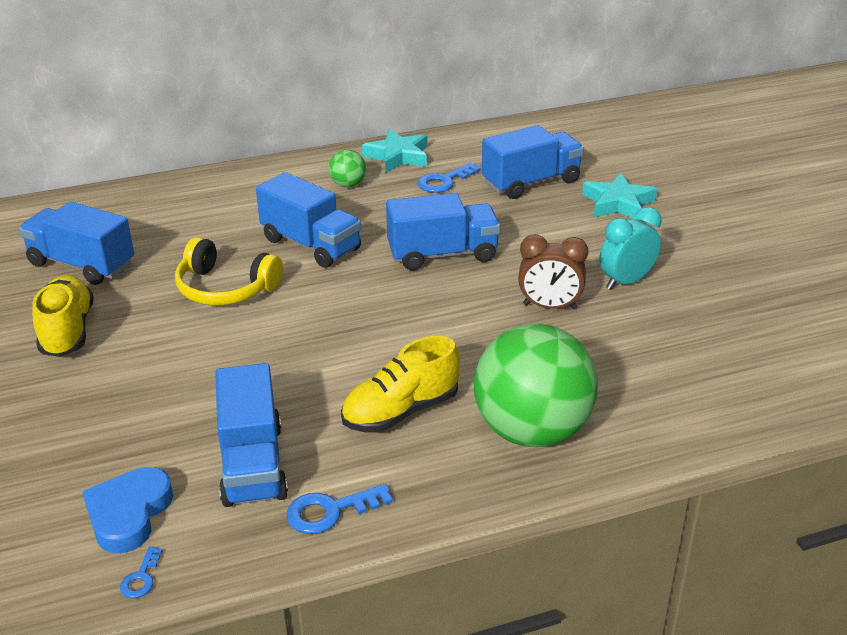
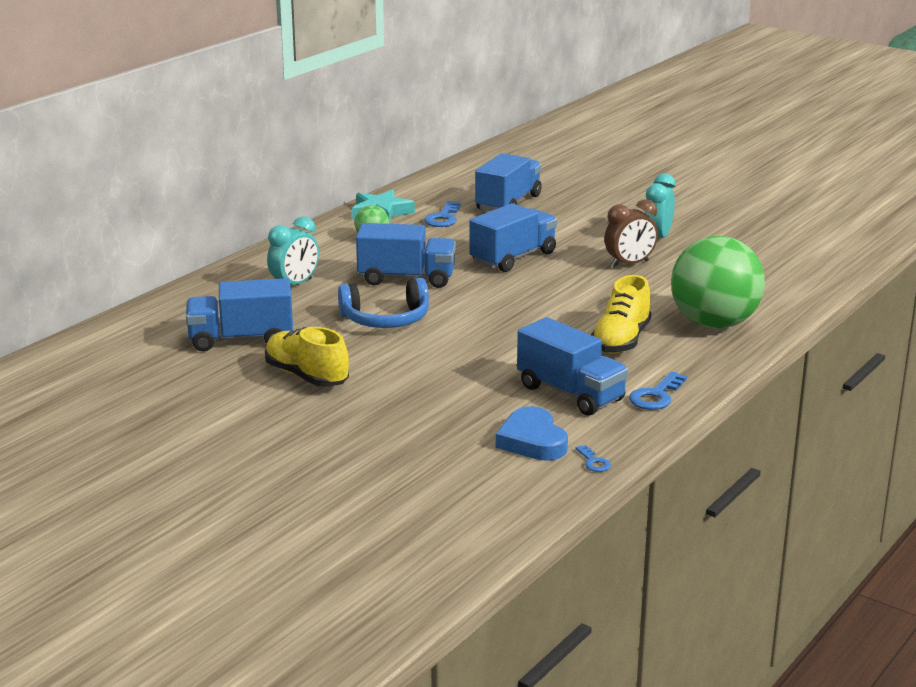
camera: 35 degrees left, 10 degrees down
yellow headphones [175,237,283,305] -> blue headphones [338,278,429,328]
turquoise star [582,173,657,220] -> none
none -> turquoise clock [267,216,319,285]

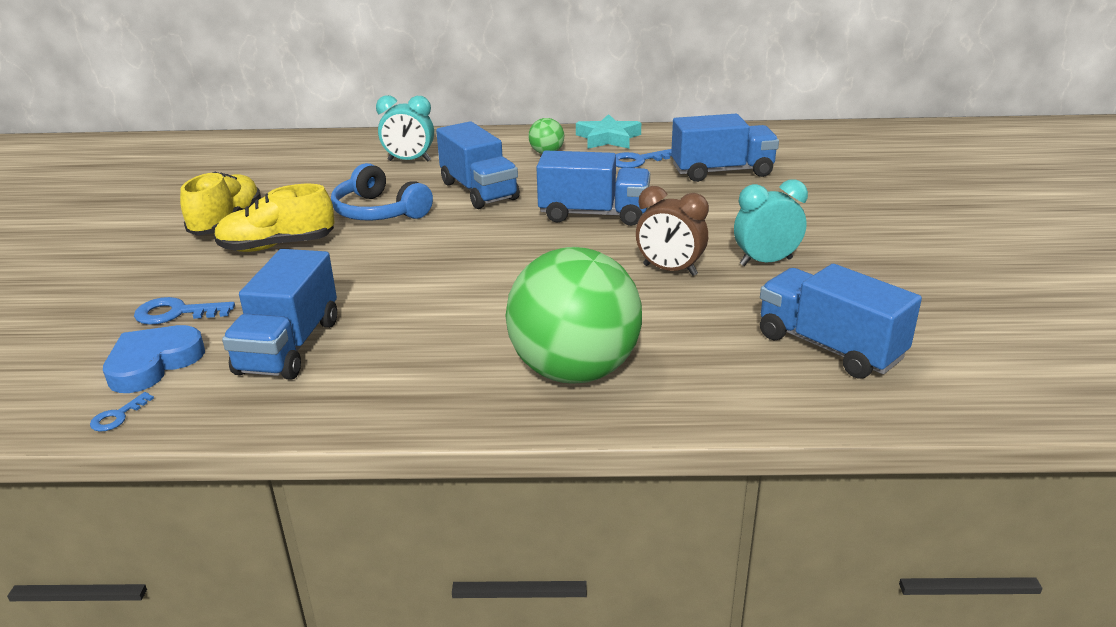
camera: 55 degrees right, 5 degrees up
blue truck [186,278,293,352] -> blue truck moved to [760,264,922,379]
yellow shoe [591,275,651,354] -> yellow shoe moved to [214,184,335,252]
blue key [629,371,687,410] -> blue key moved to [134,297,235,325]

